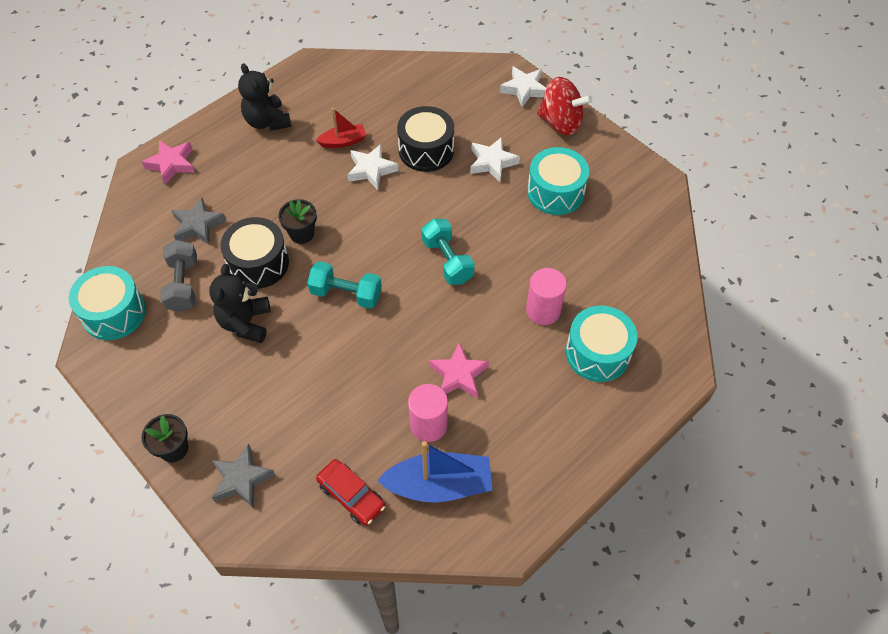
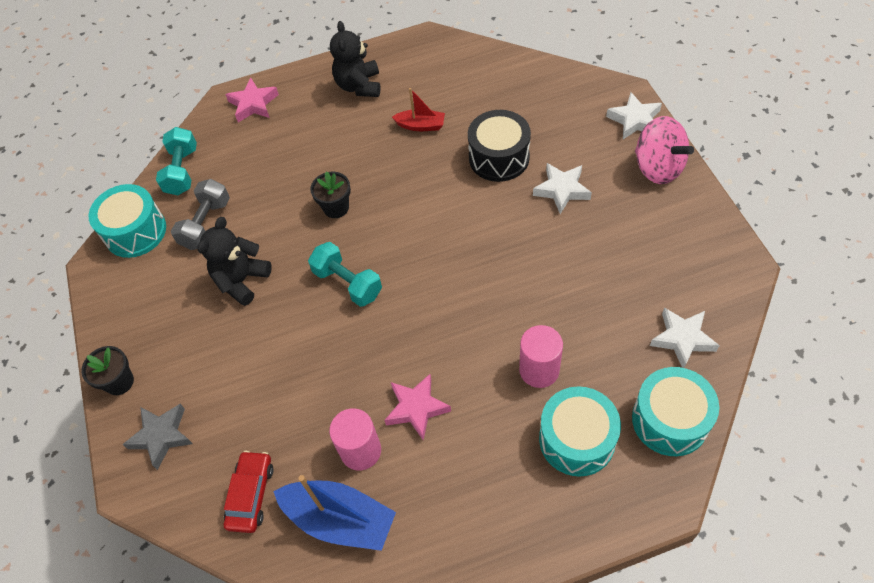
camera: 30 degrees right, 0 degrees up
grey star [171,197,227,245] -> none
black drum [220,217,289,289] -> none
red car [316,459,385,526] -> red car turned 150 degrees counterclockwise [224,451,273,533]
white star [347,144,398,190] -> white star moved to [650,307,720,368]
turquoise dumbbell [422,219,475,285] -> turquoise dumbbell moved to [156,127,197,196]
turquoise drum [527,147,589,215] -> turquoise drum moved to [632,367,719,456]
red spinning top [537,77,593,135] -> pink spinning top [635,116,694,184]

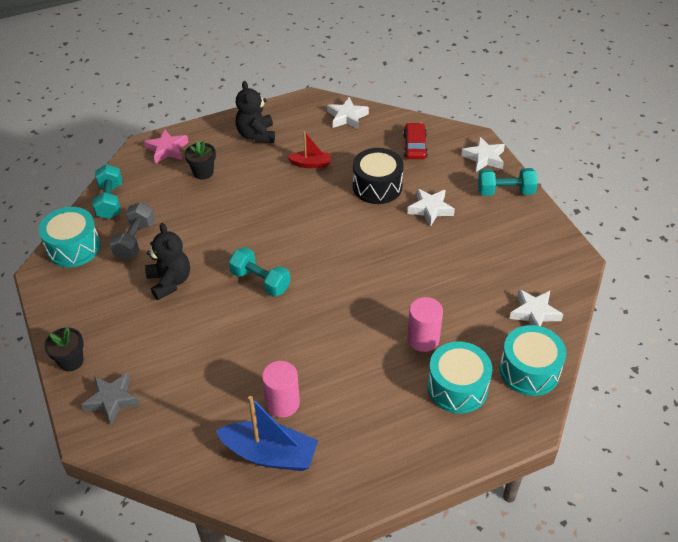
camera: 10 degrees left, 10 degrees down
black teddy bear [198,217,272,306] -> black teddy bear turned 135 degrees clockwise [145,223,190,300]
red car [224,451,273,533] -> red car moved to [403,123,428,159]
black flower pot [310,171,351,218] -> black flower pot moved to [185,141,216,179]
pink star [384,374,451,440] -> none
pink spinning top [635,116,694,184] -> turquoise dumbbell [478,168,538,196]
none -> white star [327,97,369,129]

